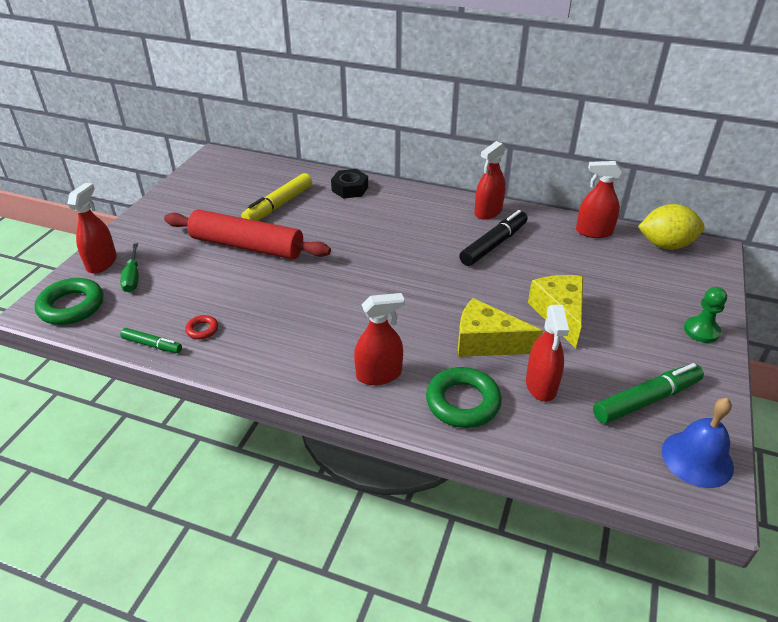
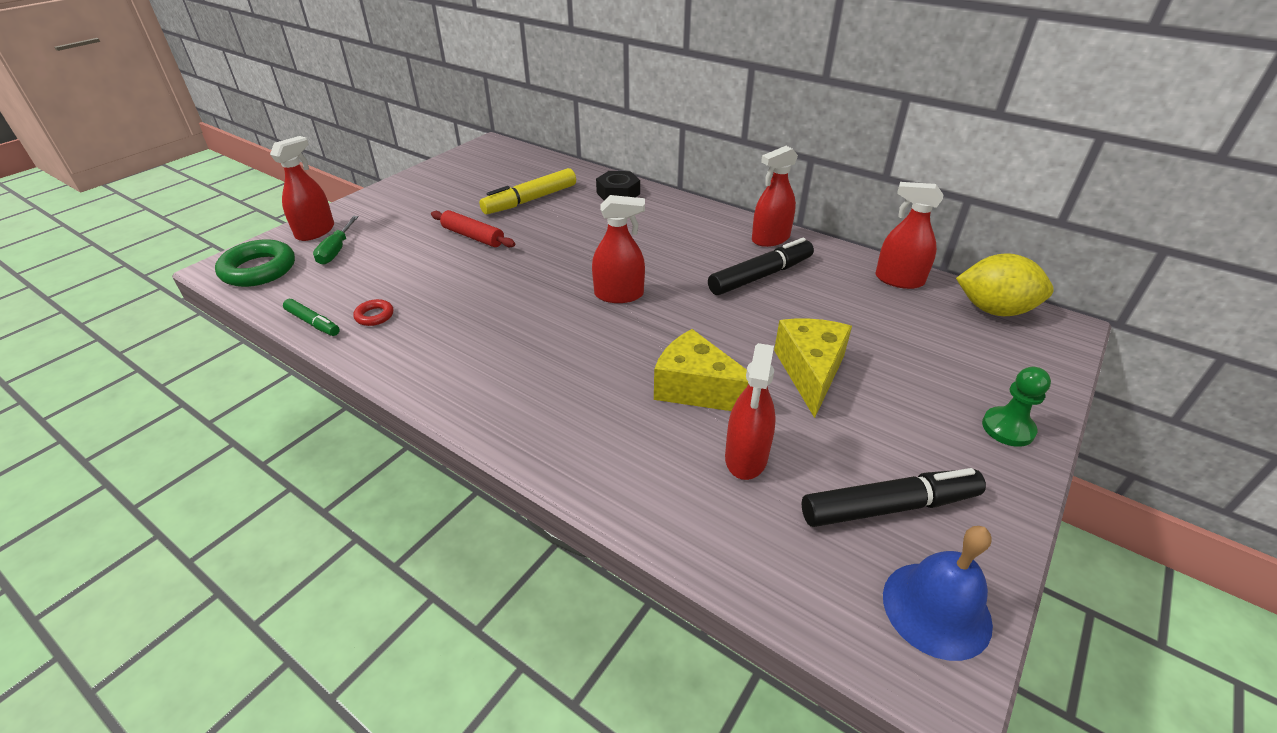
camera: 15 degrees right, 0 degrees up
red rolling pin [164,209,331,259] -> red rolling pin [431,210,515,248], size x0.53
red spray bottle [354,293,405,385] -> red spray bottle moved to [592,195,645,303]
green ring [426,367,502,428] -> none
green marker [593,363,704,424] -> black marker [802,468,986,527]

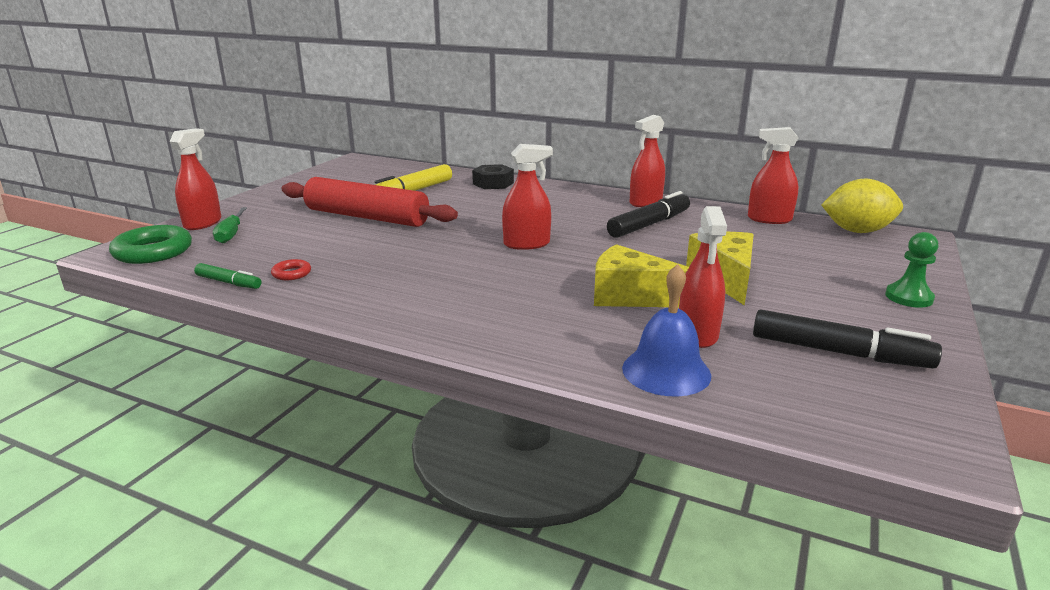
camera: 10 degrees left, 15 degrees down
red rolling pin [431,210,515,248] -> red rolling pin [282,177,458,227], size x1.88
black marker [802,468,986,527] -> black marker turned 45 degrees clockwise [753,310,942,369]
blue bell [883,526,993,661] -> blue bell moved to [622,264,711,397]

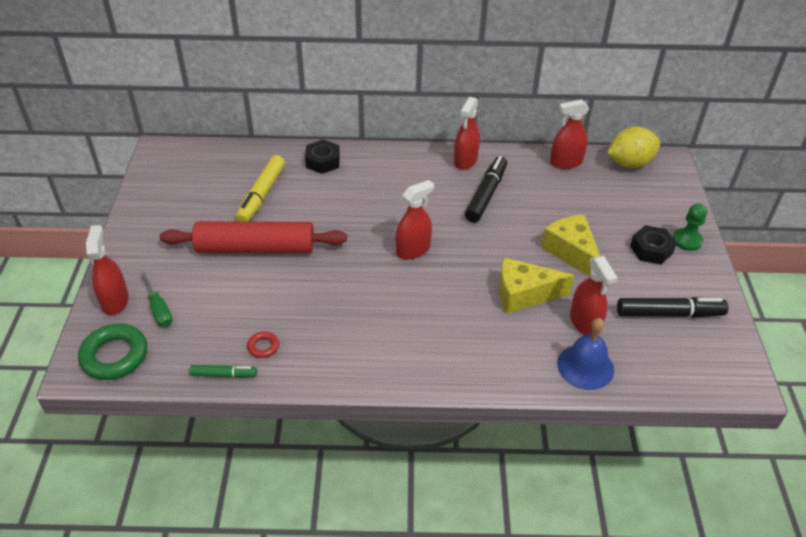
camera: 25 degrees left, 20 degrees up
none -> black nut [630,225,677,265]

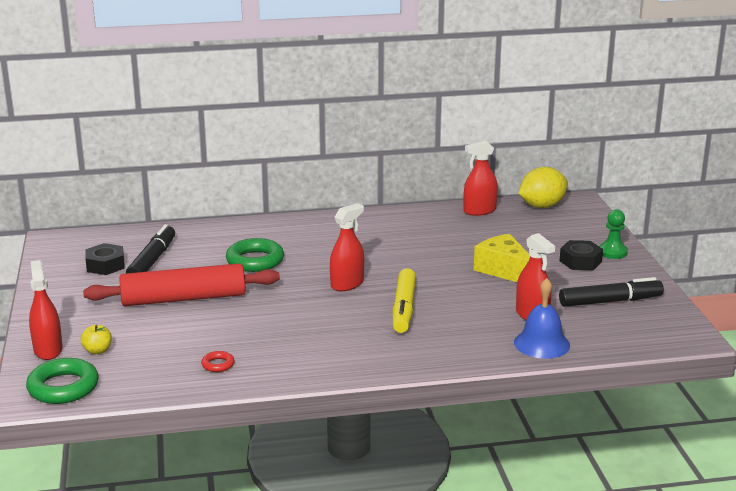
camera: 10 degrees left, 20 degrees down
green screwdriver [140,271,173,327] -> yellow apple [81,325,112,354]
green marker [189,365,257,378] -> none
yellow marker [235,155,285,222] -> yellow marker moved to [393,268,416,333]
black nut [305,140,340,174] -> black nut moved to [85,243,125,275]
red spray bottle [454,97,480,170] -> none
black marker [465,156,507,223] -> black marker moved to [126,224,175,273]
yellow cheese [499,258,575,314] -> none
none -> green ring [226,238,284,272]

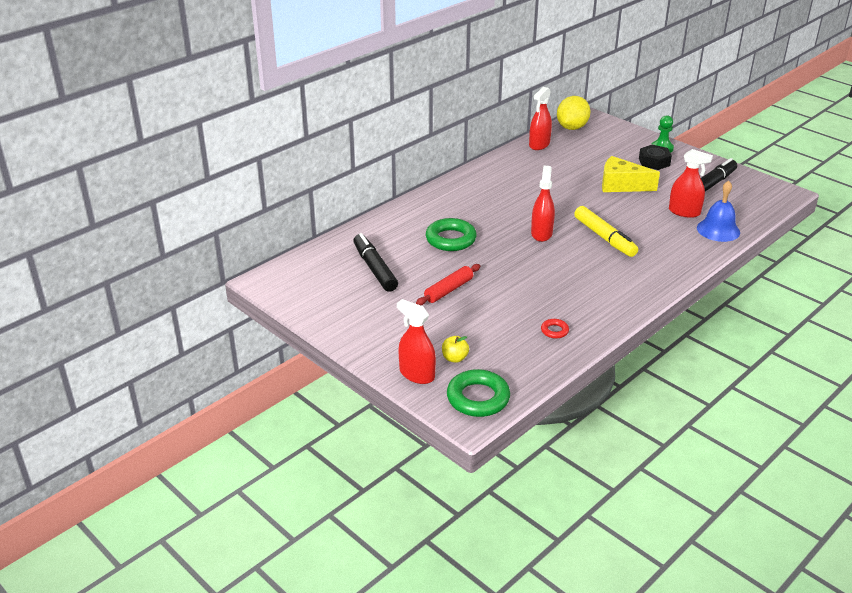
camera: 35 degrees left, 10 degrees up
red rolling pin [83,263,280,306] -> red rolling pin [416,264,480,305], size x0.53
black nut [85,243,125,275] -> none

